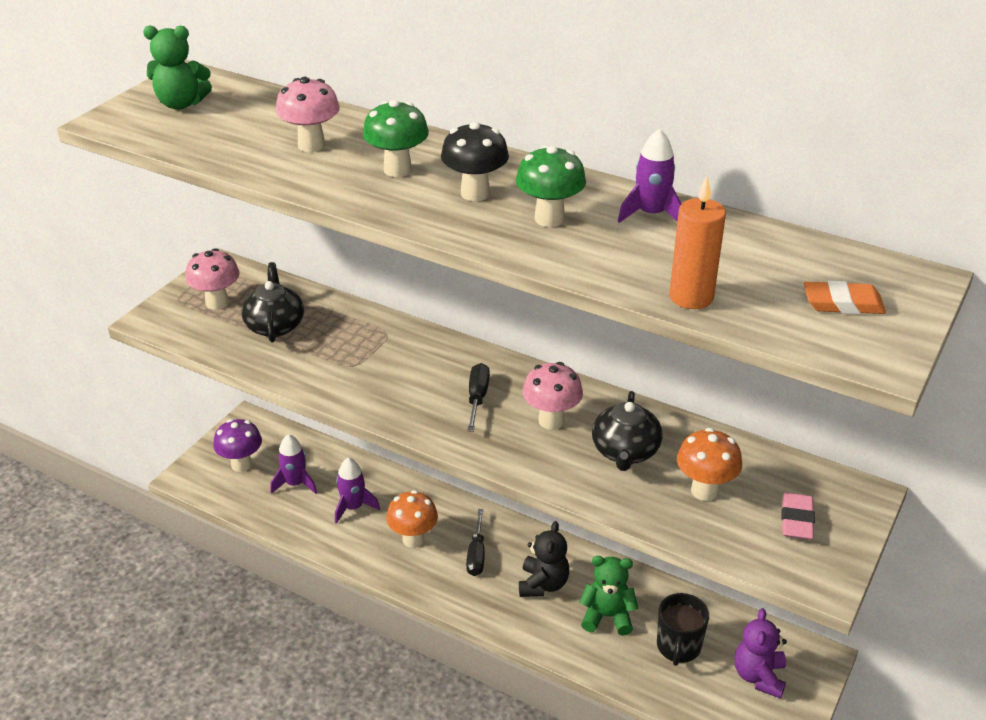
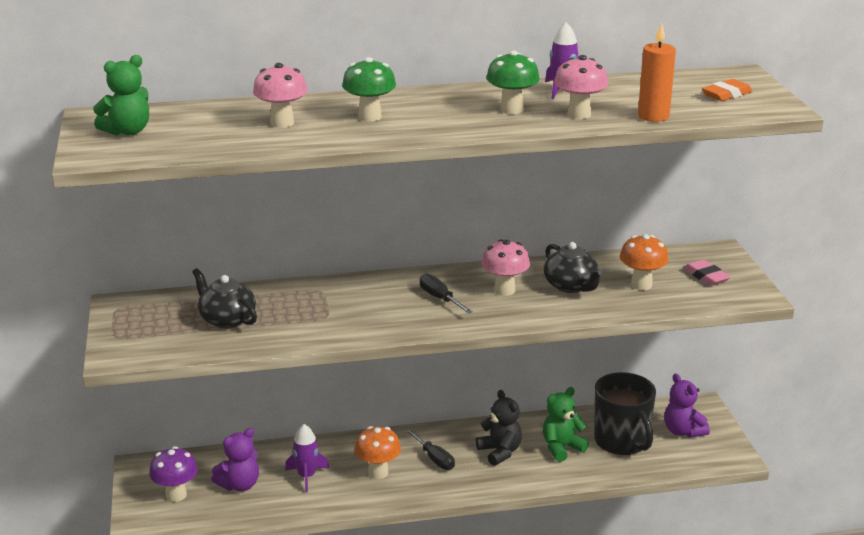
camera: 40 degrees left, 10 degrees down
pink mushroom [185,248,239,310] -> pink mushroom moved to [554,55,608,119]
purple rocket [270,434,317,494] -> purple teddy bear [211,428,259,491]
black mushroom [441,121,509,201] -> none
black mug [657,593,709,666] -> black mug [594,372,656,455], size x1.51

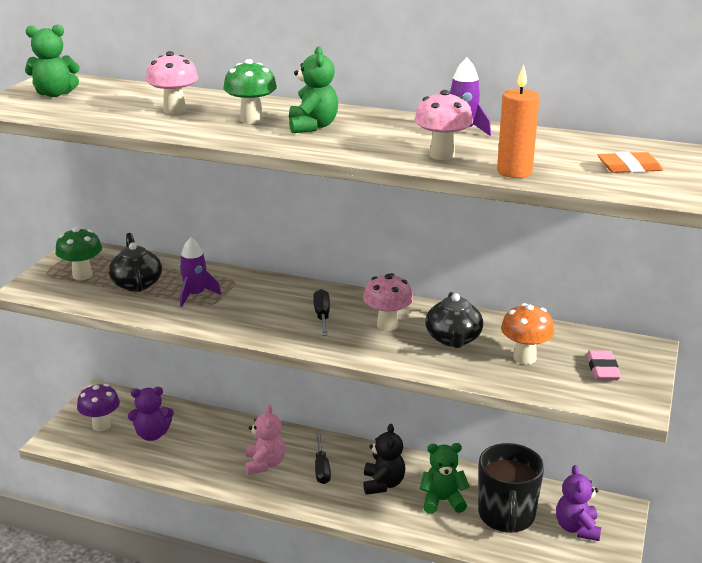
camera: 30 degrees right, 0 degrees up
purple rocket [285,424,329,493] -> purple rocket moved to [179,237,221,307]
orange mushroom [354,426,401,479] -> pink teddy bear [245,405,286,475]
green mushroom [486,50,540,114] -> green mushroom moved to [55,227,102,280]
none -> green teddy bear [289,46,338,133]

